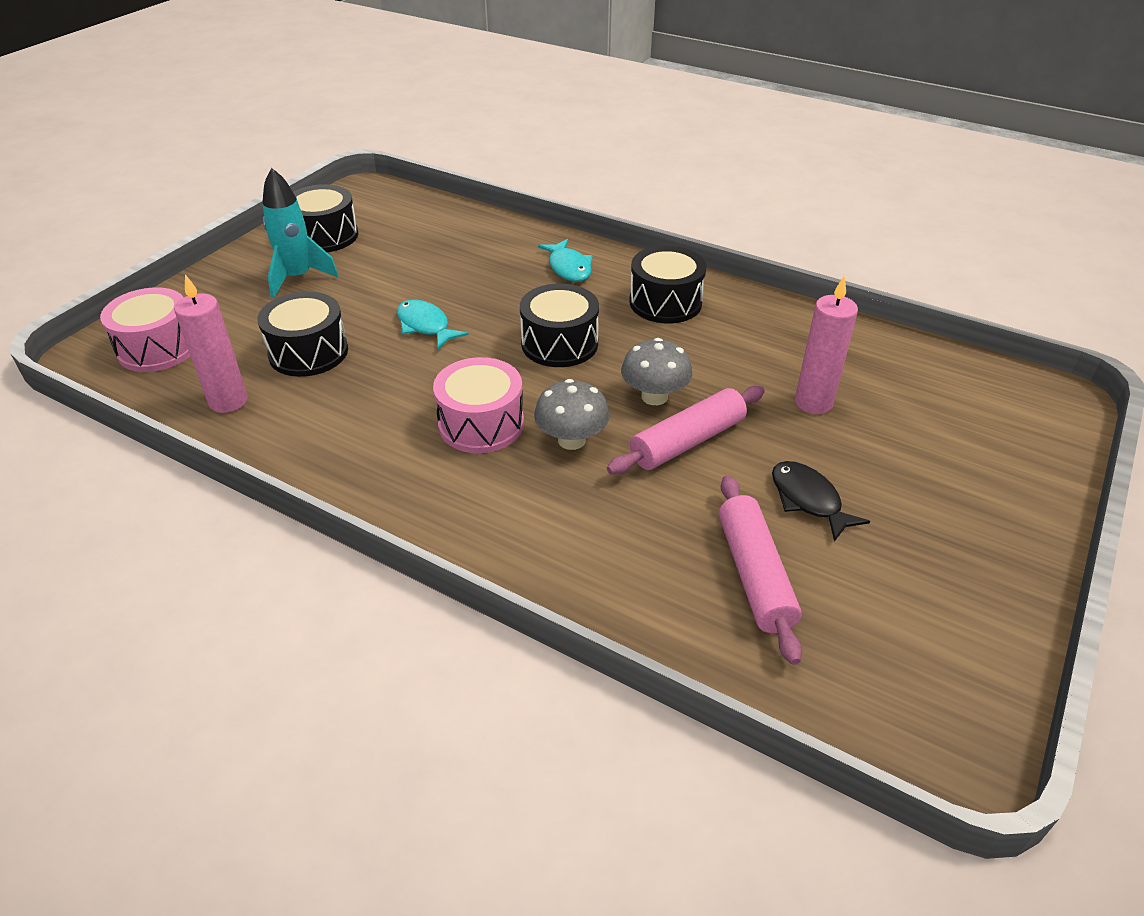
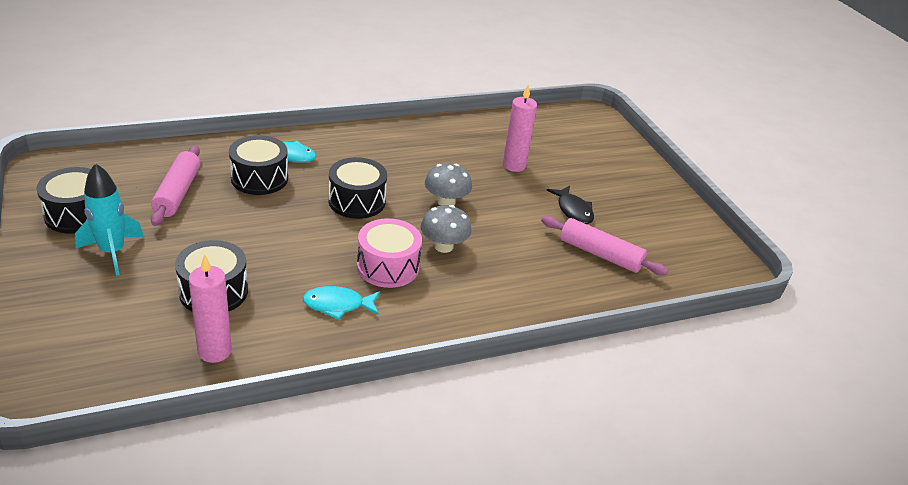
camera: 55 degrees left, 5 degrees down
pink drum [100,287,190,372] -> none
turquoise fish [397,300,468,349] -> turquoise fish moved to [303,286,380,320]
pink rolling pin [607,386,765,474] -> pink rolling pin moved to [151,145,201,226]
black drum [629,246,707,323] -> black drum moved to [229,135,288,195]
black fish [772,461,870,542] -> black fish turned 120 degrees counterclockwise [547,186,594,224]

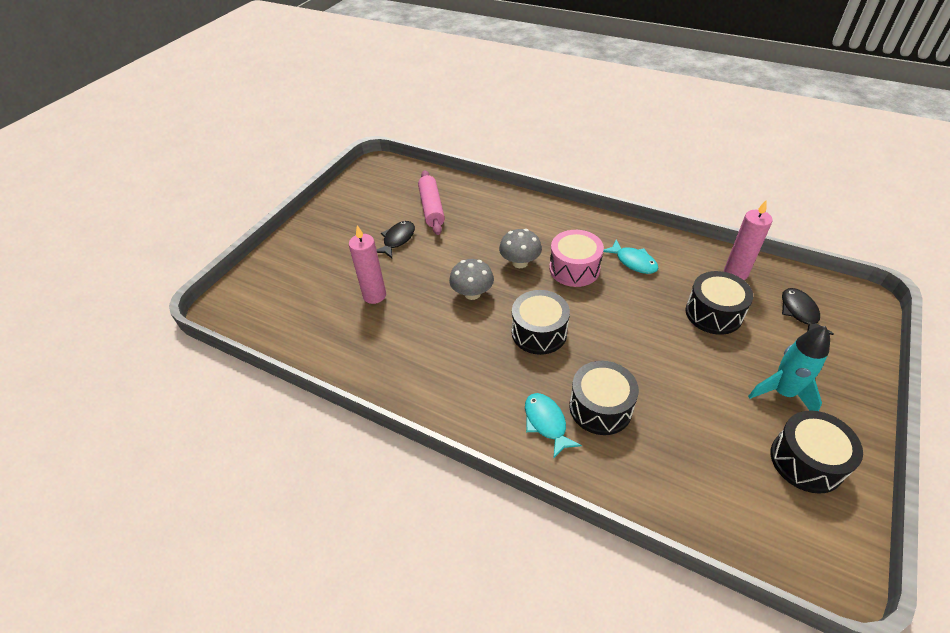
camera: 125 degrees left, 10 degrees up
pink rolling pin [151,145,201,226] -> none
none -> black fish [782,288,834,335]

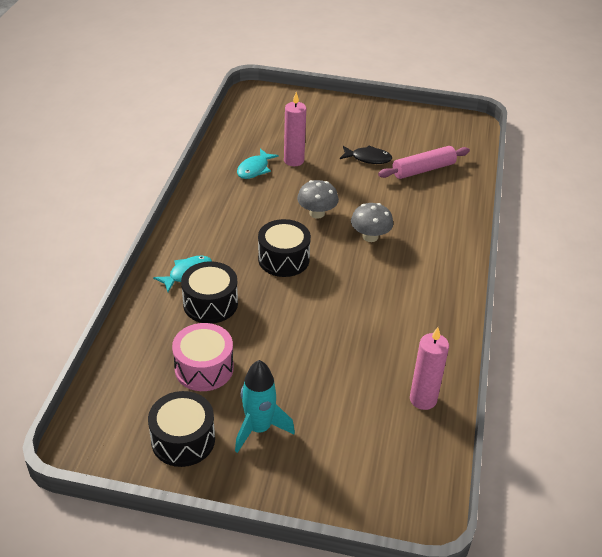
camera: 70 degrees right, 5 degrees down
pink drum [549,230,604,287] -> pink drum moved to [172,323,234,391]
turquoise fish [603,239,658,274] -> turquoise fish moved to [237,148,279,179]
black drum [685,271,753,335] -> none
black fish [782,288,834,335] -> none

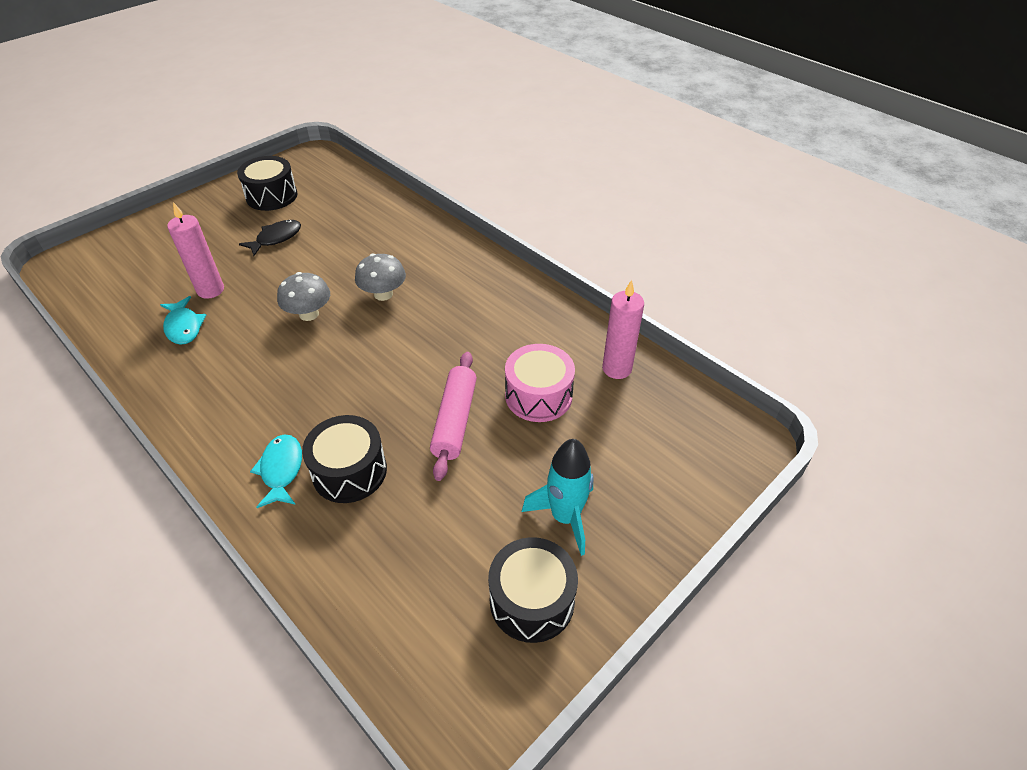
camera: 55 degrees left, 5 degrees up
pink drum [172,323,234,391] -> pink drum moved to [505,344,575,422]
black drum [258,219,311,277] -> black drum moved to [237,156,297,211]
pink rolling pin [378,146,470,179] -> pink rolling pin moved to [430,352,477,481]

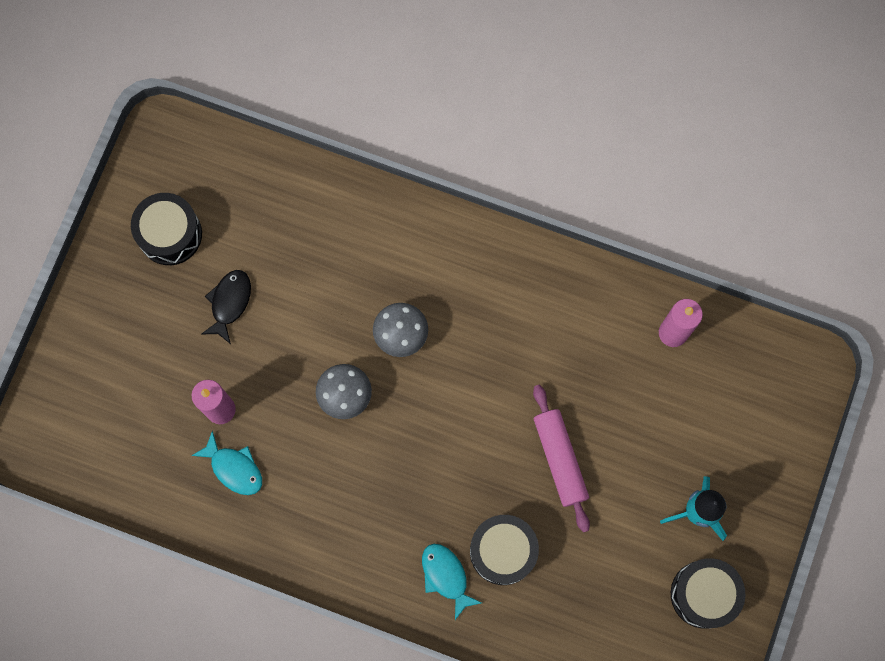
camera: 25 degrees left, 30 degrees up
pink drum [505,344,575,422] -> none

